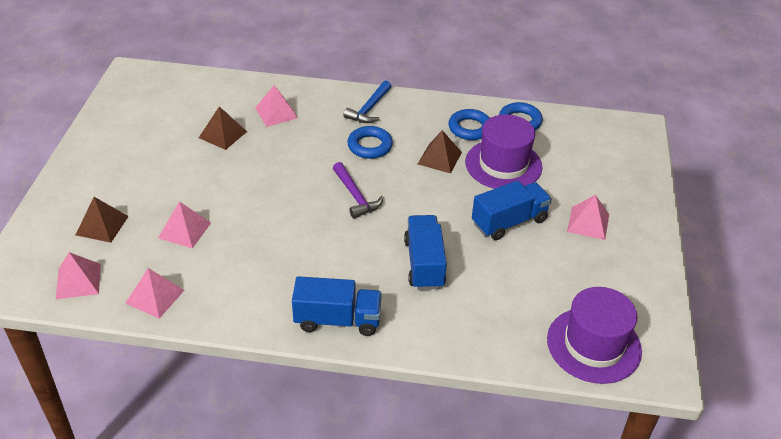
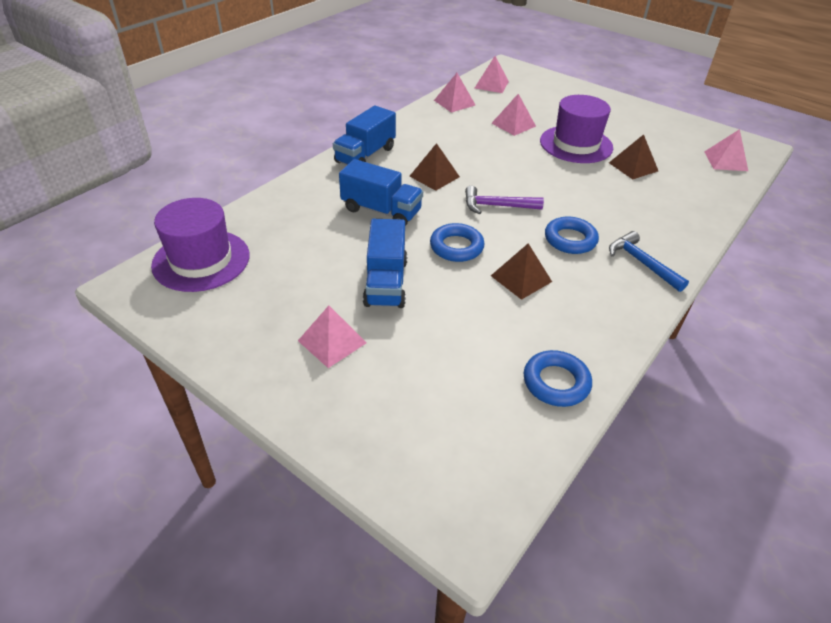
camera: 120 degrees right, 0 degrees up
brown pyramid [75,197,129,243] -> brown pyramid moved to [410,143,460,191]
pink pyramid [255,85,298,127] -> pink pyramid moved to [704,129,748,171]
blue ring [449,109,490,140] -> blue ring moved to [430,223,484,262]
purple hat [465,115,542,189] -> purple hat moved to [540,95,613,163]

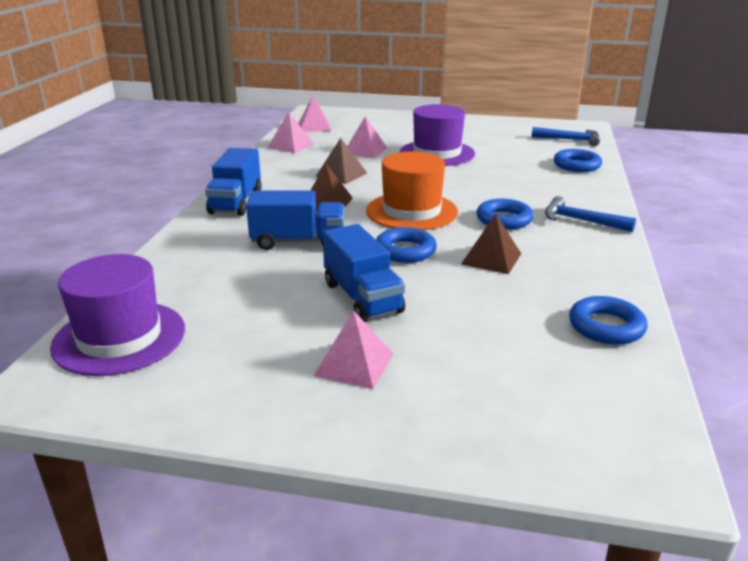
camera: 25 degrees left, 15 degrees down
purple hammer [465,186,544,214] -> orange hat [366,152,458,230]
brown pyramid [609,134,658,179] -> brown pyramid moved to [315,138,367,184]
pink pyramid [704,129,748,171] -> blue hammer [532,127,600,146]
none -> blue ring [554,149,602,172]

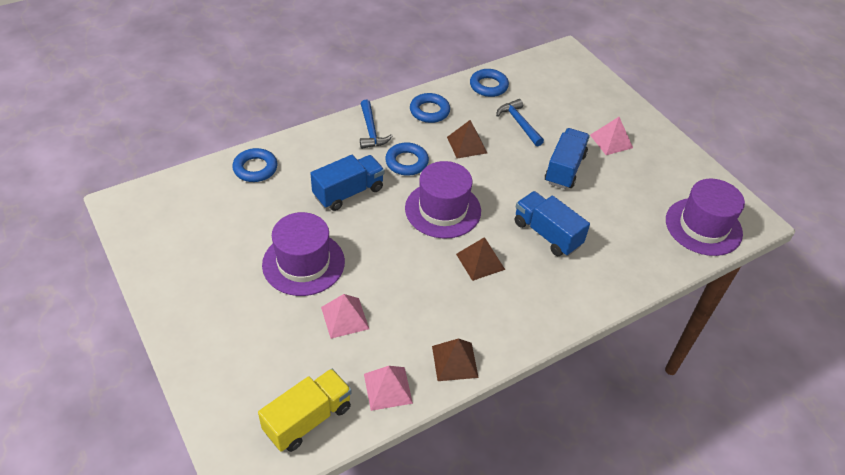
camera: 135 degrees left, 20 degrees up
blue truck [205,148,262,216] -> blue truck moved to [310,155,385,211]
pink pyramid [298,96,331,132] -> yellow truck [258,369,352,452]
brown pyramid [315,138,367,184] -> brown pyramid moved to [432,338,479,381]
orange hat [366,152,458,230] -> purple hat [405,161,481,239]
blue ring [376,227,437,263] -> blue ring moved to [410,93,450,123]
blue hammer [532,127,600,146] -> blue hammer moved to [496,99,544,147]

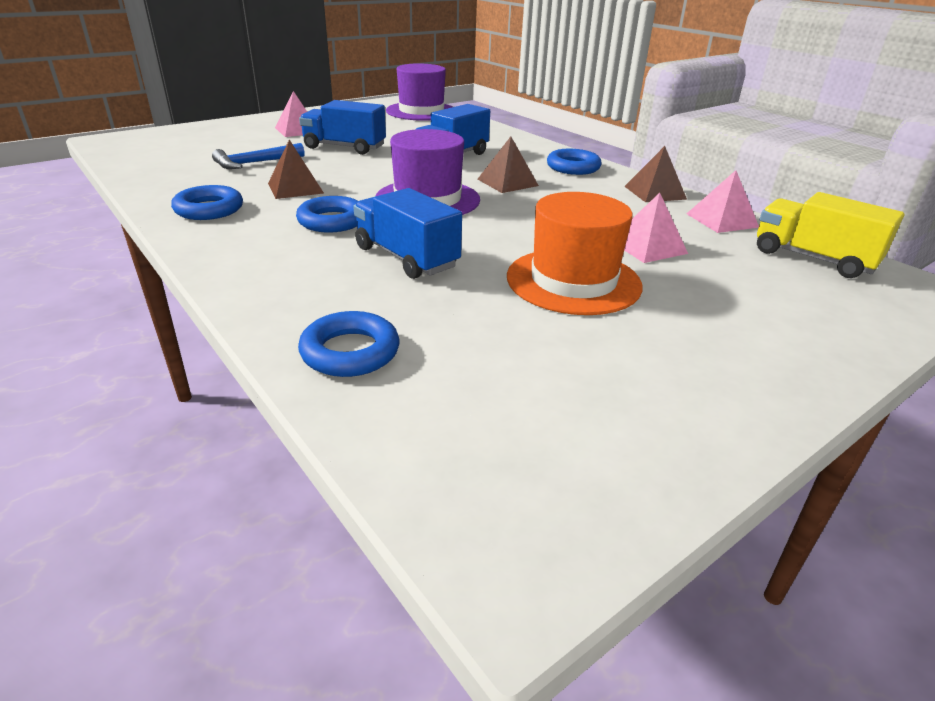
camera: 95 degrees left, 15 degrees down
purple hat [262,212,345,296] -> orange hat [507,192,643,315]
blue hammer [360,100,393,149] -> none
blue ring [470,69,509,97] -> blue ring moved to [547,149,602,175]

